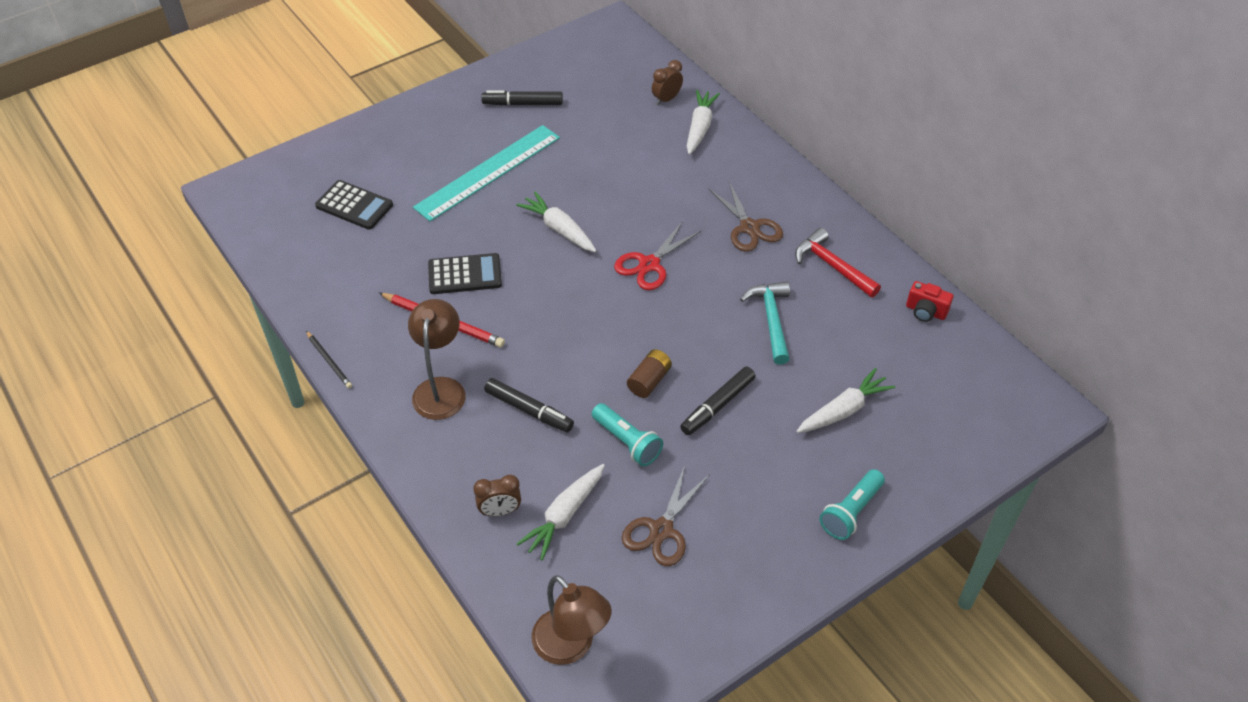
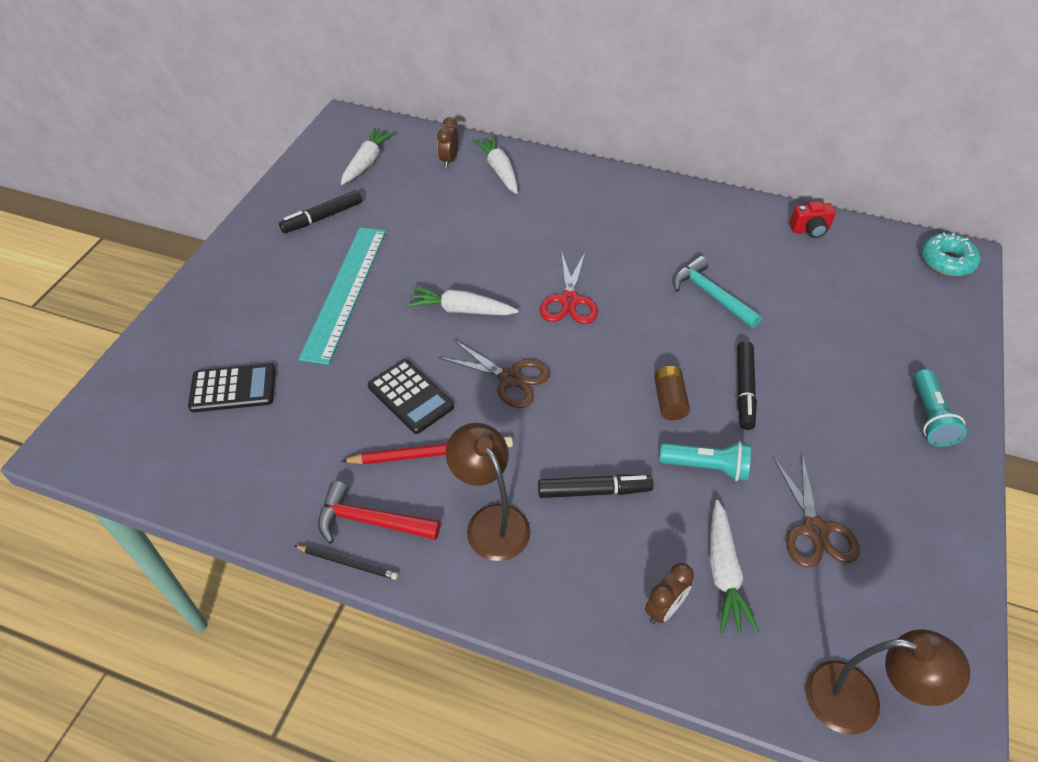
camera: 35 degrees left, 0 degrees up
black calculator [428,253,502,294] -> black calculator turned 90 degrees clockwise [368,359,454,434]
brown scissors [708,182,783,252] -> brown scissors moved to [438,339,550,408]
red hammer [795,228,881,297] -> red hammer moved to [318,481,441,544]
white carrot [796,368,896,433] -> white carrot moved to [341,127,395,185]
none -> turquoise donut [921,232,980,276]

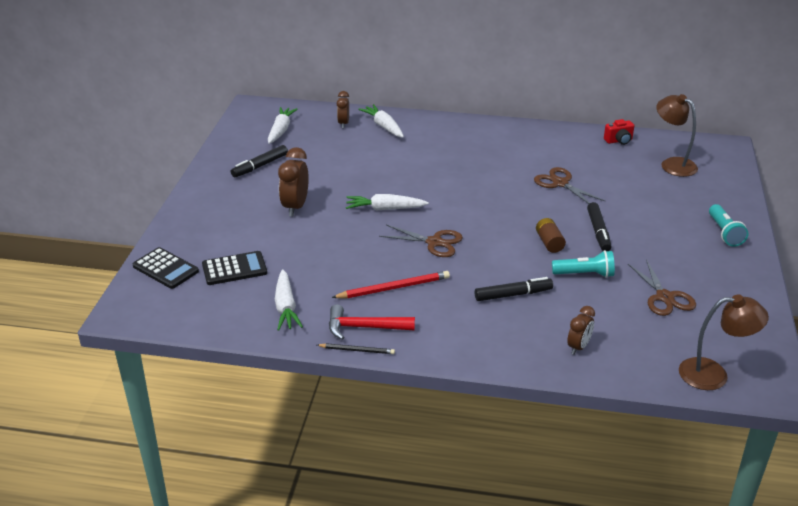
camera: 10 degrees left, 15 degrees down
turquoise ruler [299,227,386,365] -> brown clock [278,147,309,216]
black calculator [368,359,454,434] -> black calculator moved to [133,247,199,289]
brown lamp [446,423,531,561] -> brown lamp moved to [656,94,698,177]
red scissors [540,250,598,324] -> none
turquoise hammer [673,256,762,328] -> brown scissors [534,167,605,204]
white carrot [710,500,759,633] -> white carrot moved to [275,269,303,331]
turquoise donut [921,232,980,276] -> none

